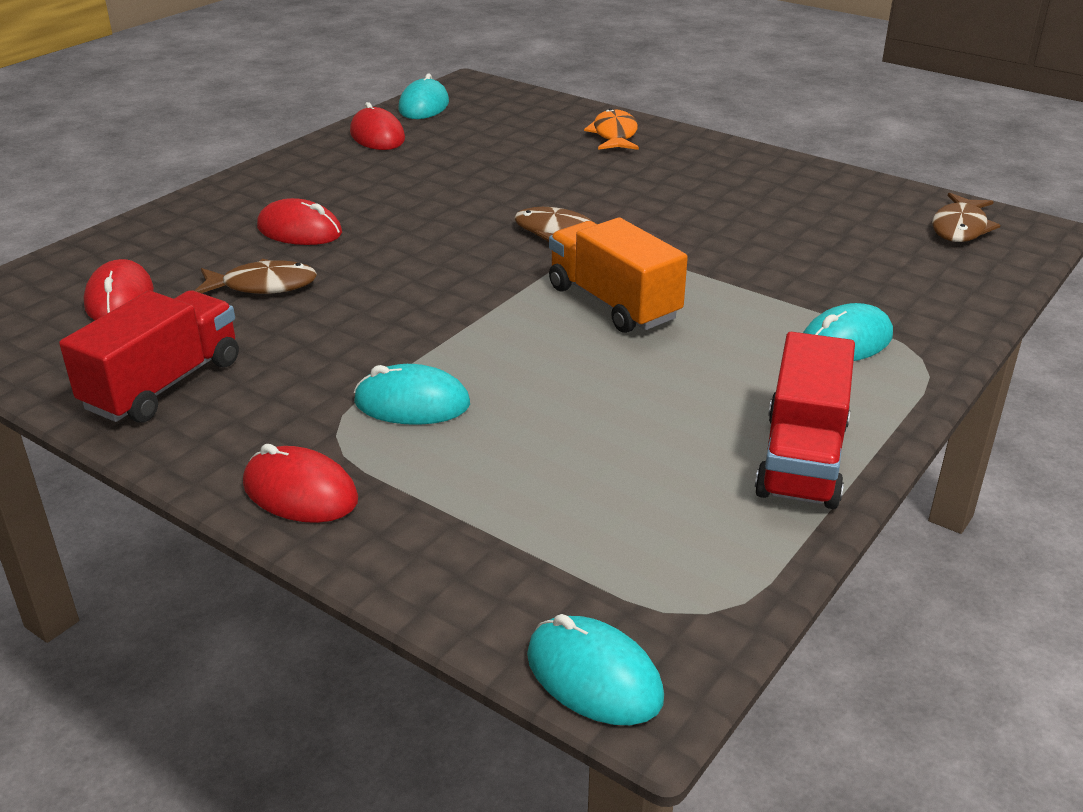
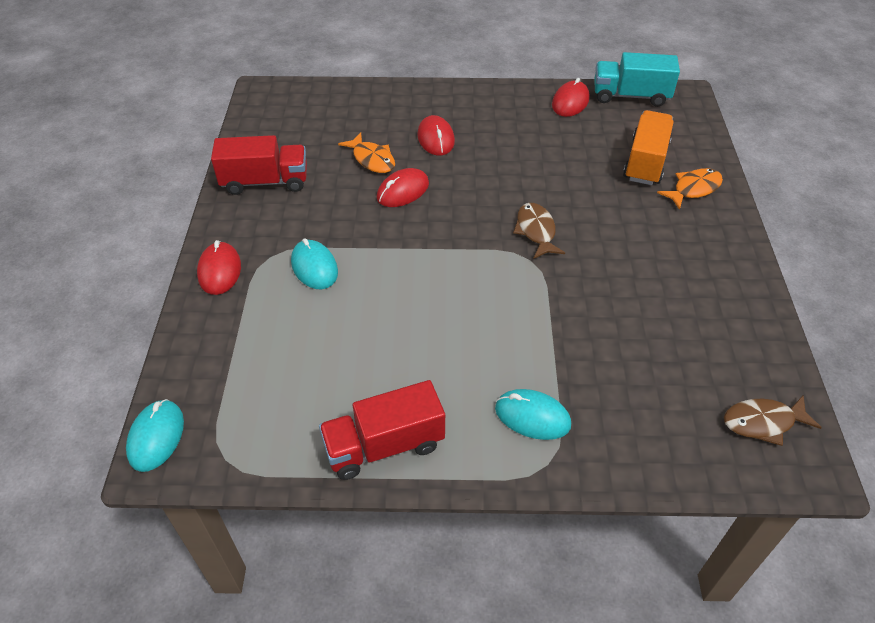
camera: 55 degrees right, 15 degrees up
red mouse [83,259,154,320] -> red mouse moved to [377,168,429,207]
brown fish [194,259,317,294] -> orange fish [338,132,395,173]
turquoise mouse [398,73,449,119] -> turquoise truck [594,52,680,107]
orange truck [549,217,688,333] -> orange truck moved to [623,110,674,185]

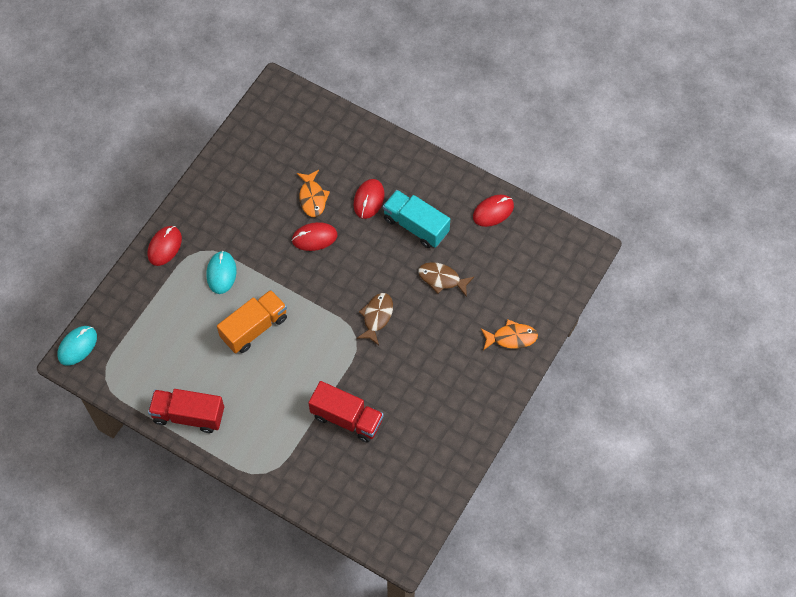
camera: 30 degrees right, 15 degrees up
red truck [211,135,307,195] -> red truck moved to [308,381,384,443]
turquoise mouse [495,389,571,440] -> none
turquoise truck [594,52,680,107] -> turquoise truck moved to [383,190,450,248]
orange truck [623,110,674,185] -> orange truck moved to [217,290,287,353]
brown fish [724,396,822,446] -> brown fish moved to [418,262,474,296]

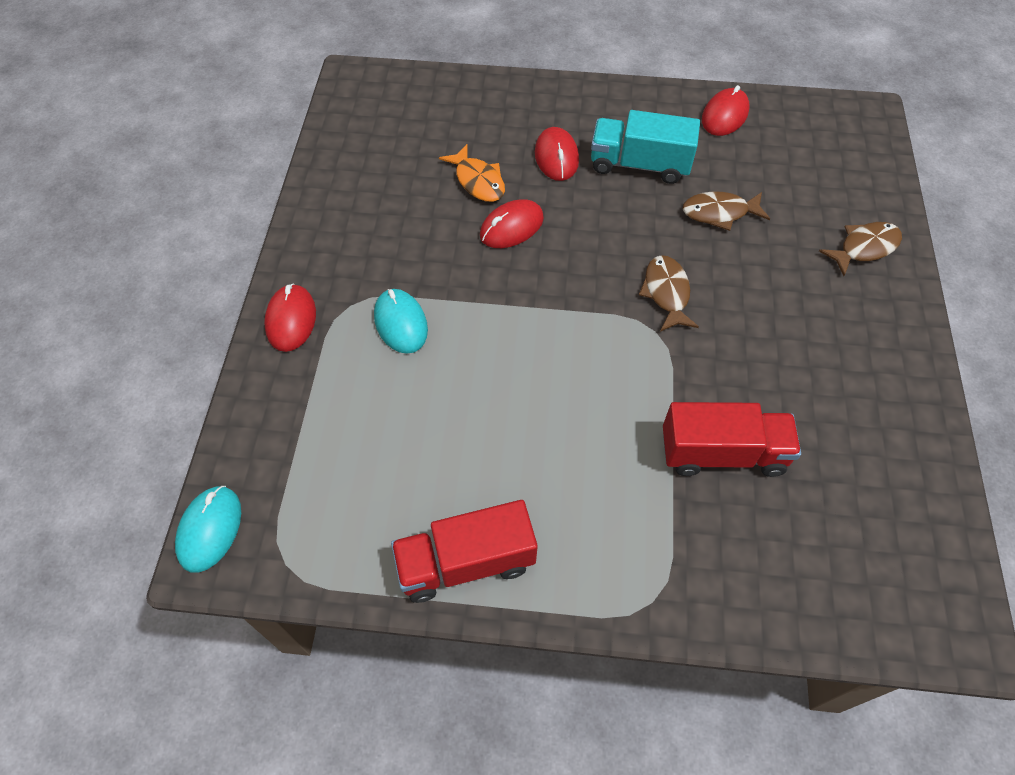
camera: 25 degrees left, 5 degrees down
orange truck [217,290,287,353] -> none
orange fish [481,319,538,350] -> brown fish [819,222,902,276]

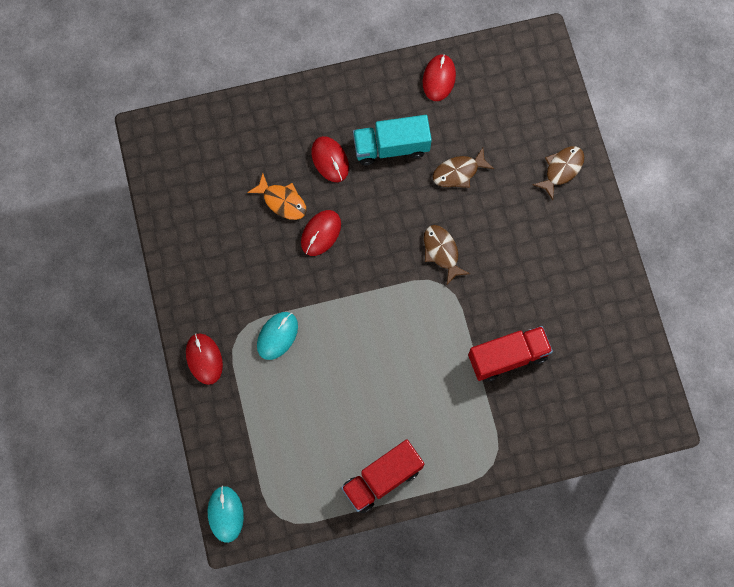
camera: 20 degrees left, 15 degrees up
turquoise mouse [374,289,428,354] -> turquoise mouse turned 75 degrees clockwise [257,312,298,360]

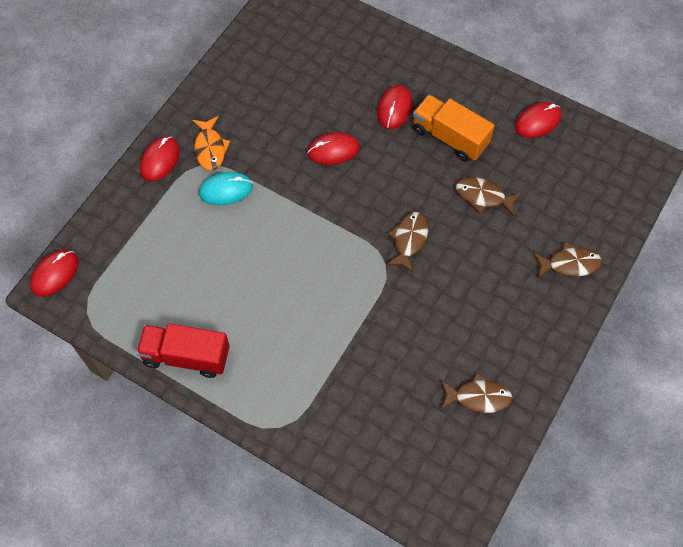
camera: 45 degrees right, 10 degrees down
turquoise mouse [208,486,244,543] -> red mouse [30,250,78,297]
orange fish [247,173,306,220] -> orange fish moved to [192,116,231,170]
turquoise truck [353,115,432,165] -> orange truck [413,95,495,162]
red truck [468,326,553,382] -> none
none -> brown fish [441,373,513,413]

